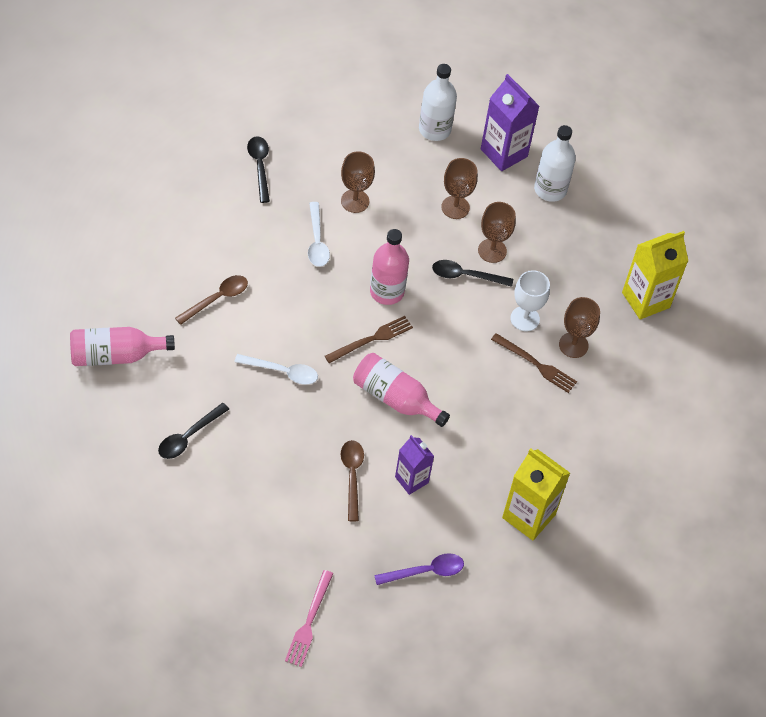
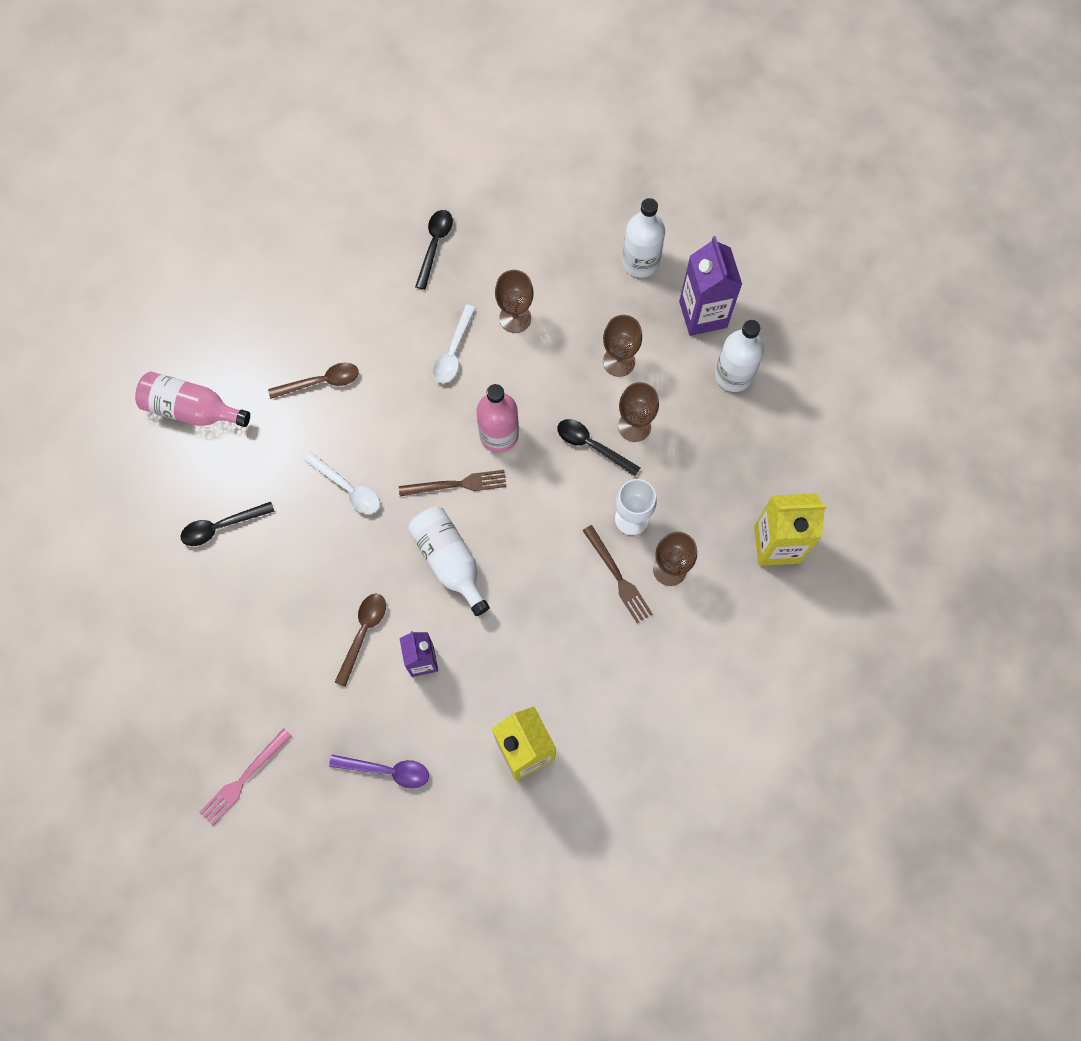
camera: 30 degrees right, 15 degrees up
pink bottle [353,353,450,427] -> white bottle [408,507,490,616]

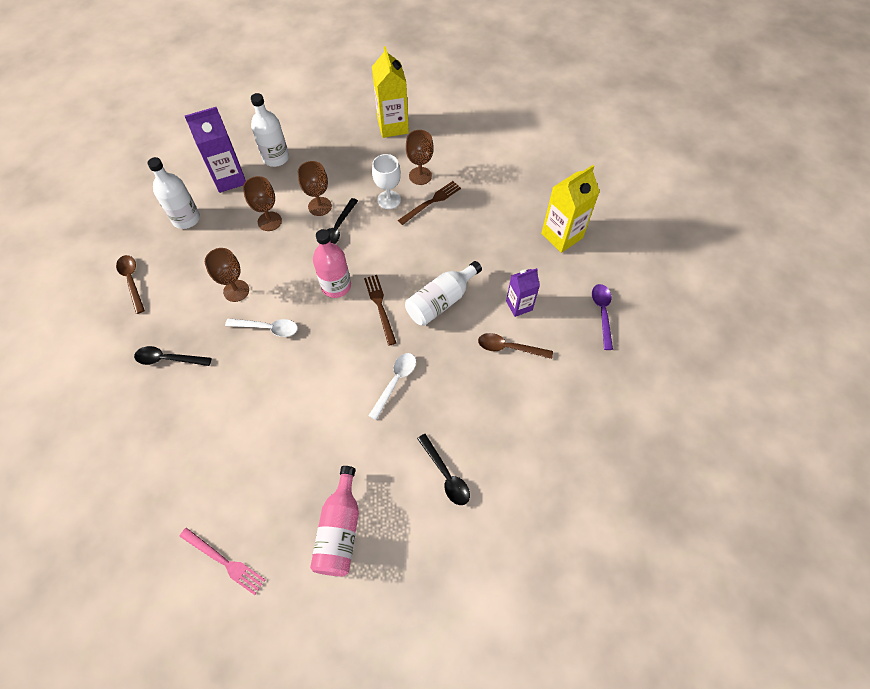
camera: 100 degrees left, 10 degrees down
pink fork [199,728,292,826] -> pink fork moved to [180,528,265,595]
brown spoon [268,363,359,399] -> brown spoon moved to [116,255,145,314]

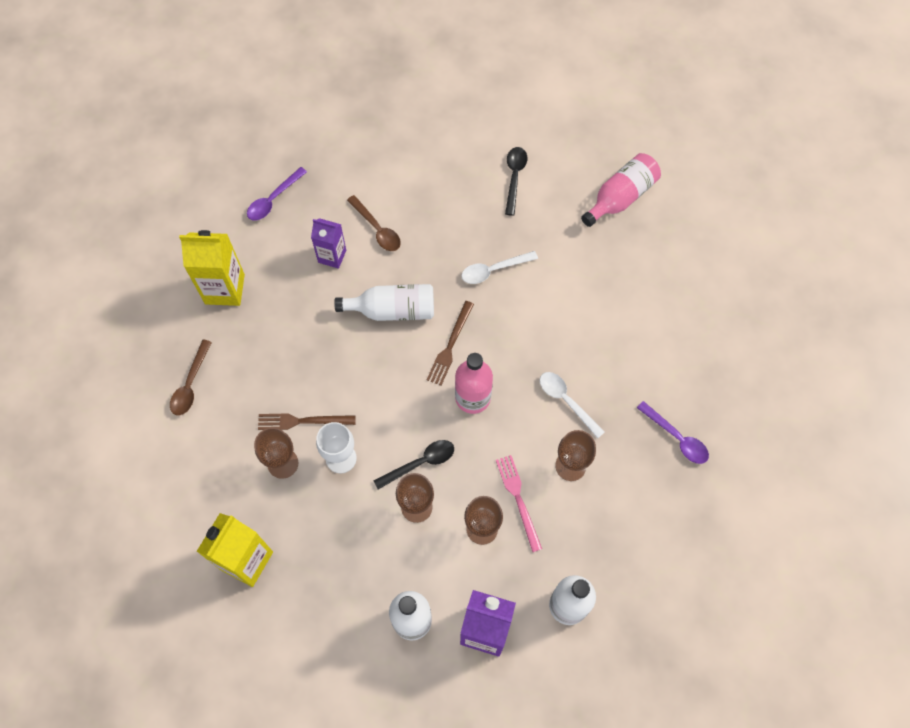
camera: 140 degrees left, 5 degrees up
brown spoon [116,255,145,314] -> brown spoon moved to [170,340,212,415]
black spoon [134,346,212,366] -> purple spoon [637,401,709,464]
pink fork [180,528,265,595] -> pink fork moved to [496,455,542,552]

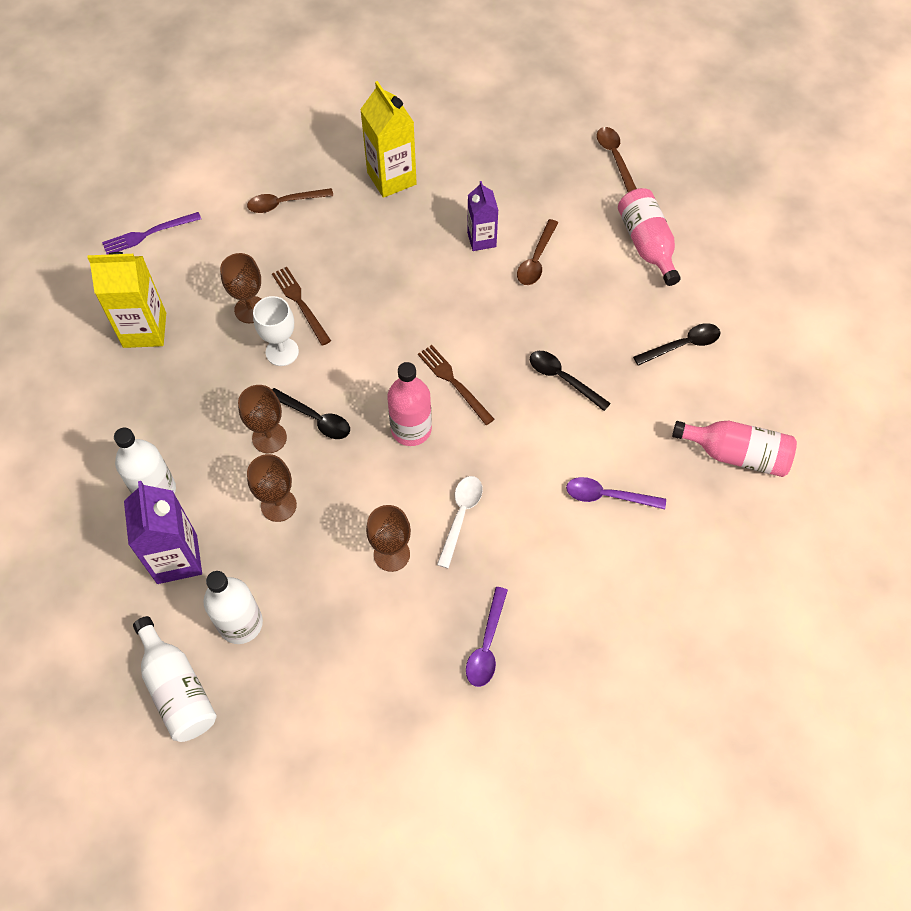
camera: 60 degrees right, 5 degrees down
purple spoon [247,167,307,221] -> purple spoon moved to [566,477,666,509]
white bottle [334,284,434,321] -> white bottle moved to [133,616,217,742]
brown fork [427,301,474,386] -> brown fork turned 60 degrees clockwise [418,345,495,425]
white spoon [461,251,538,284] -> black spoon [530,351,611,411]
pink fork [496,455,542,552] -> none
none -> purple fork [102,212,201,255]
none -> brown spoon [597,127,637,192]
none -> pink bottle [618,188,681,286]

